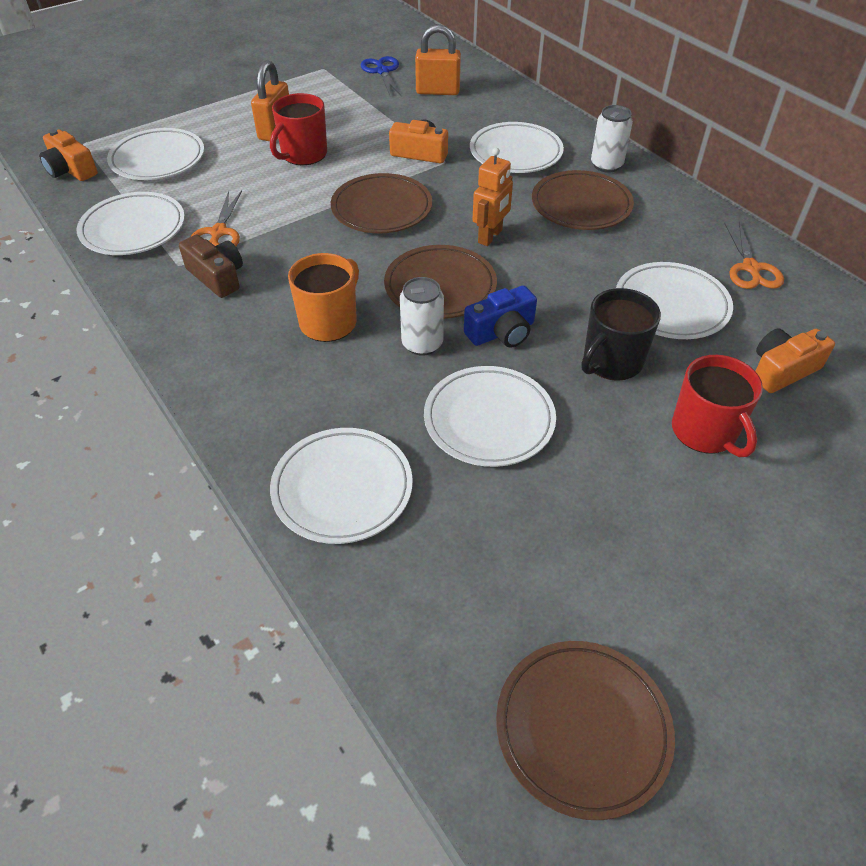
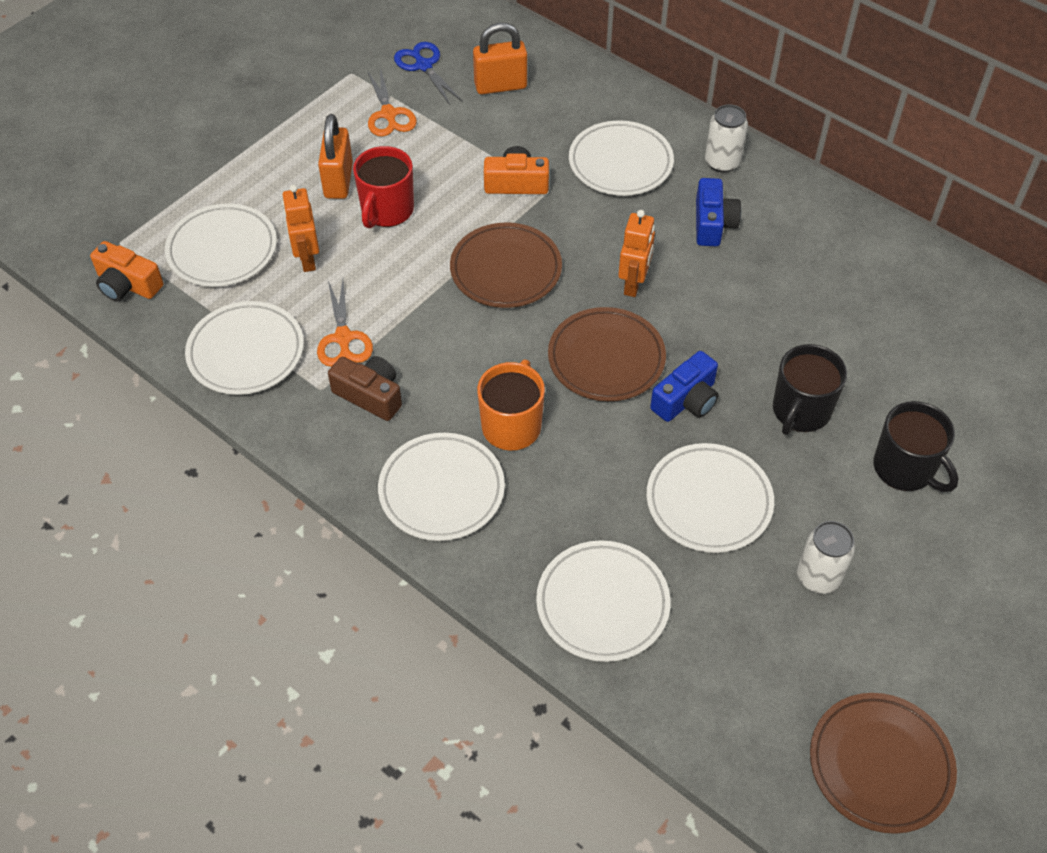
camera: 15 degrees left, 5 degrees up
white can [400,277,444,356] -> white can moved to [797,521,855,594]
brown plate [532,170,634,230] -> blue camera [696,178,741,246]
white plate [616,262,733,339] -> white plate moved to [378,433,505,541]
red mug [672,355,763,457] -> black mug [874,401,958,492]
orange scissors [724,221,784,289] -> orange scissors moved to [367,68,417,137]
orange camera [756,328,835,393] -> none
none -> orange robot [282,185,319,272]

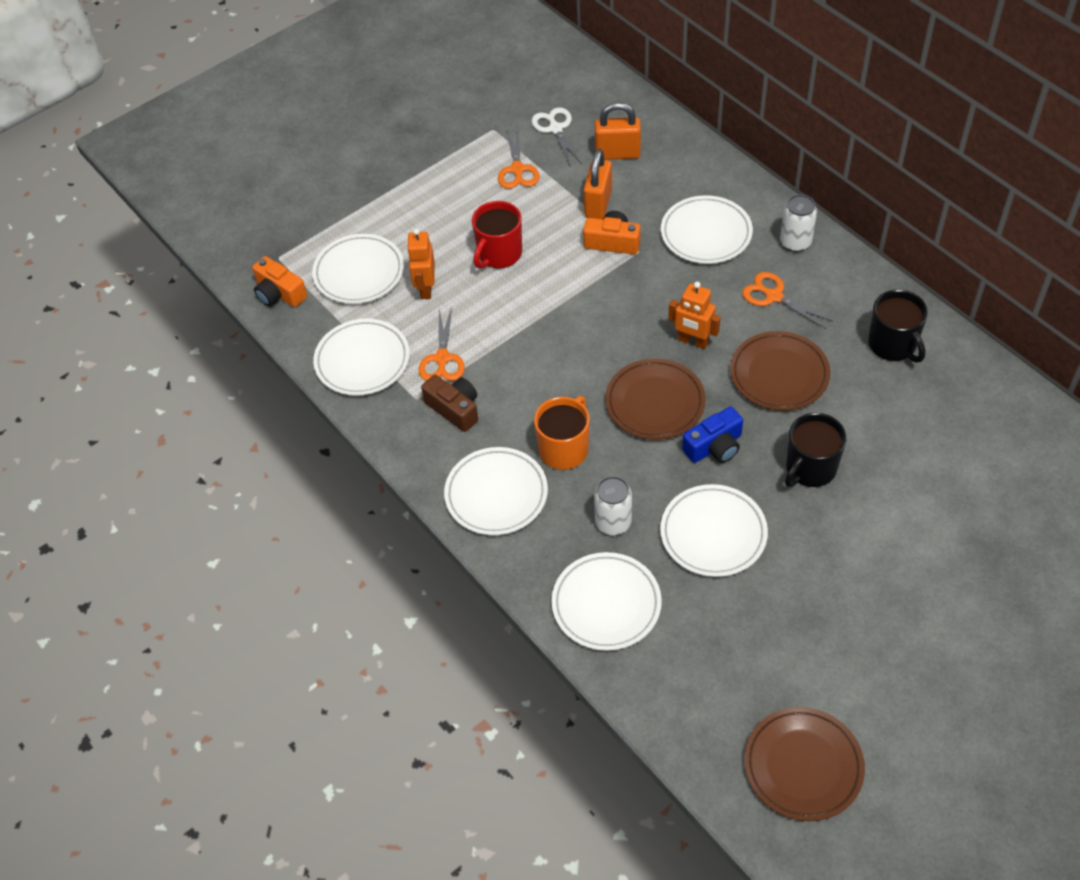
camera: 15 degrees right, 0 degrees up
orange padlock [318,114,353,199] -> orange padlock moved to [584,149,612,219]
blue scissors [394,42,462,105] -> white scissors [532,107,582,167]
brown plate [450,222,562,308] -> brown plate moved to [730,331,830,411]
orange robot [618,210,655,297] -> orange robot turned 90 degrees clockwise [668,282,721,349]
blue camera [696,178,741,246] -> orange scissors [742,272,833,329]
white can [797,521,855,594] -> white can moved to [594,476,632,535]
black mug [874,401,958,492] -> black mug moved to [868,290,928,363]

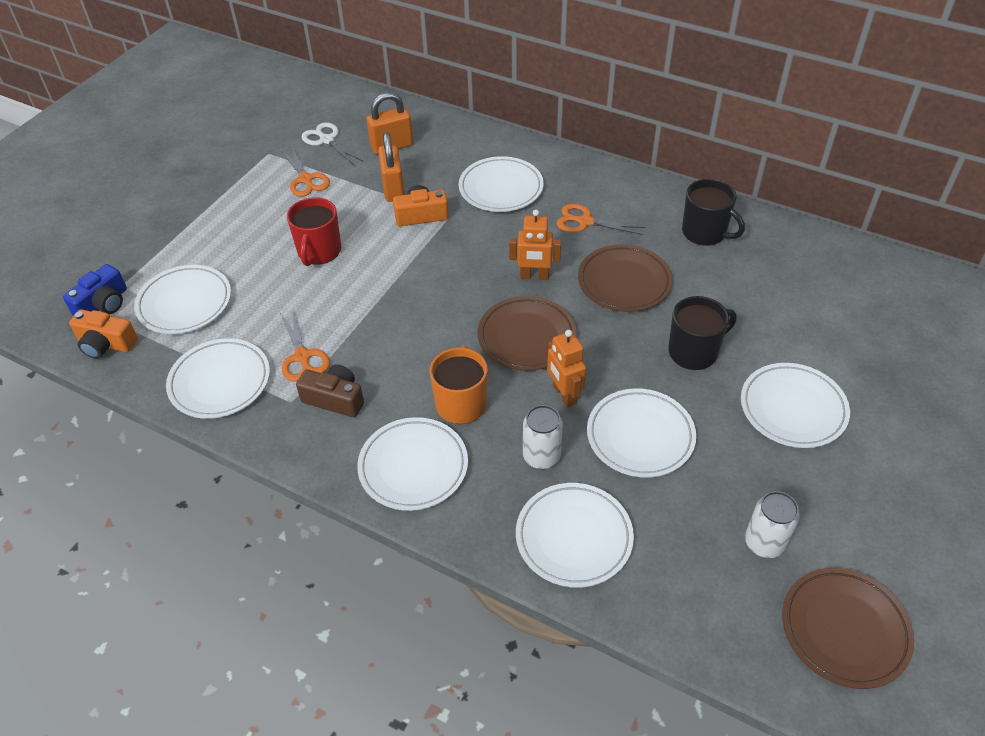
camera: 25 degrees left, 5 degrees down
orange robot [407,229,435,299] -> orange robot moved to [547,330,586,407]
blue camera [682,406,743,463] -> blue camera moved to [63,264,127,316]
white can [780,194,817,252] -> white can moved to [745,491,800,558]
black mug [785,413,847,487] -> black mug turned 135 degrees counterclockwise [668,296,737,370]
none -> white plate [741,363,850,448]

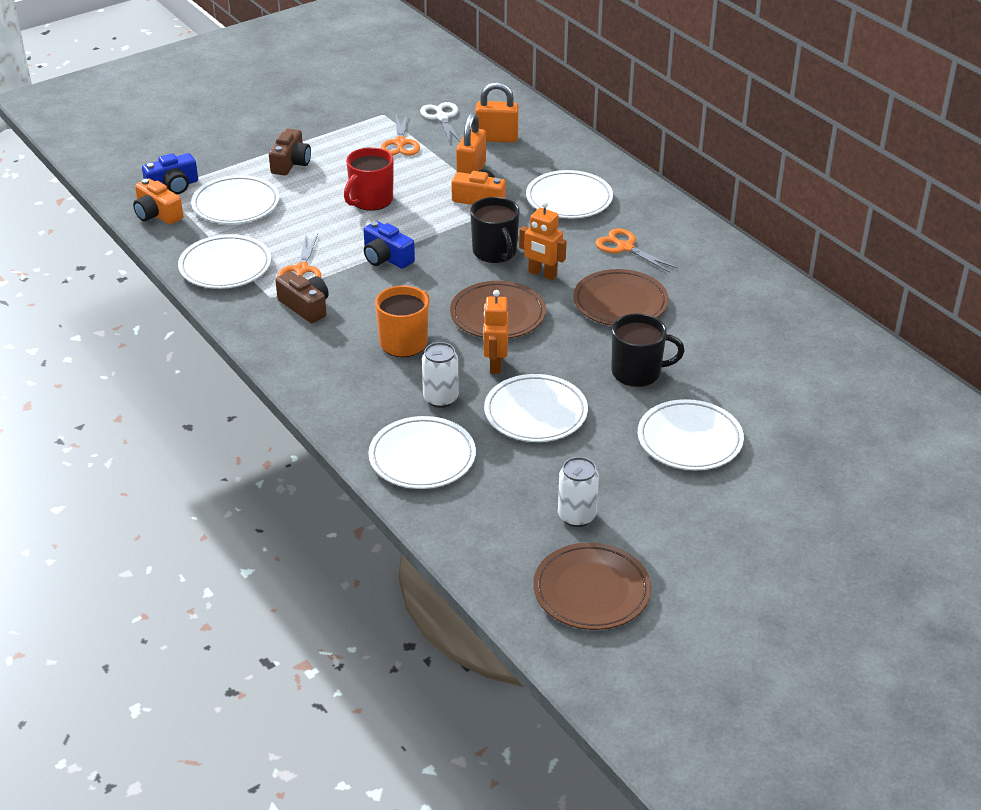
camera: 25 degrees right, 10 degrees down
white plate [357,417,468,511] -> none
black mug [682,179,745,246] -> black mug moved to [470,197,520,263]
none -> brown camera [269,128,311,176]
none -> blue camera [364,221,415,269]

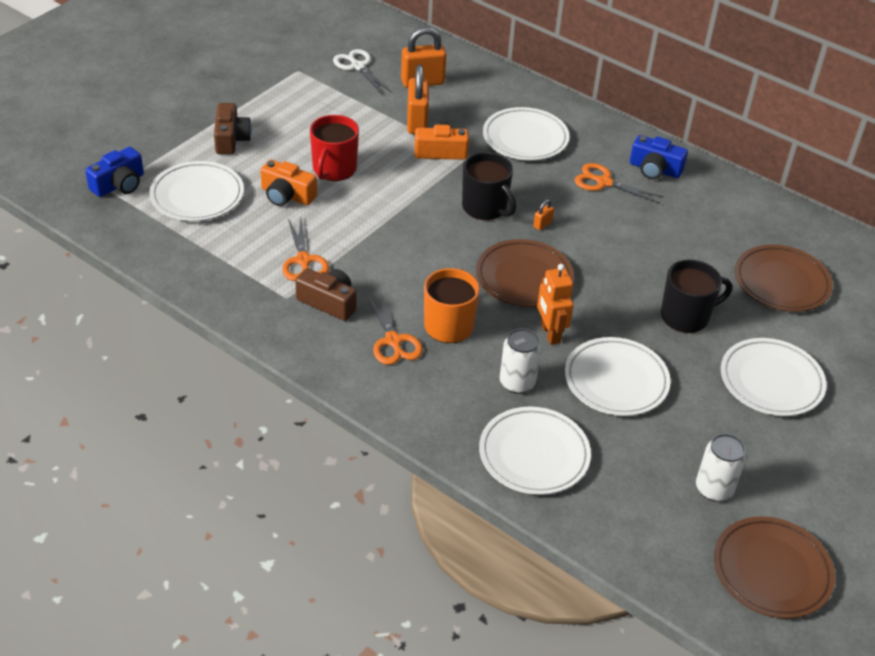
camera: 20 degrees left, 5 degrees up
orange camera [133,178,183,224] -> orange camera moved to [260,159,317,206]
white plate [178,234,271,289] -> none
blue camera [364,221,415,269] -> blue camera moved to [630,135,688,180]
orange scissors [380,114,420,156] -> orange scissors moved to [367,292,423,365]
orange robot [519,201,567,280] -> orange padlock [533,199,554,230]
brown plate [573,269,669,326] -> brown plate moved to [735,244,833,312]

